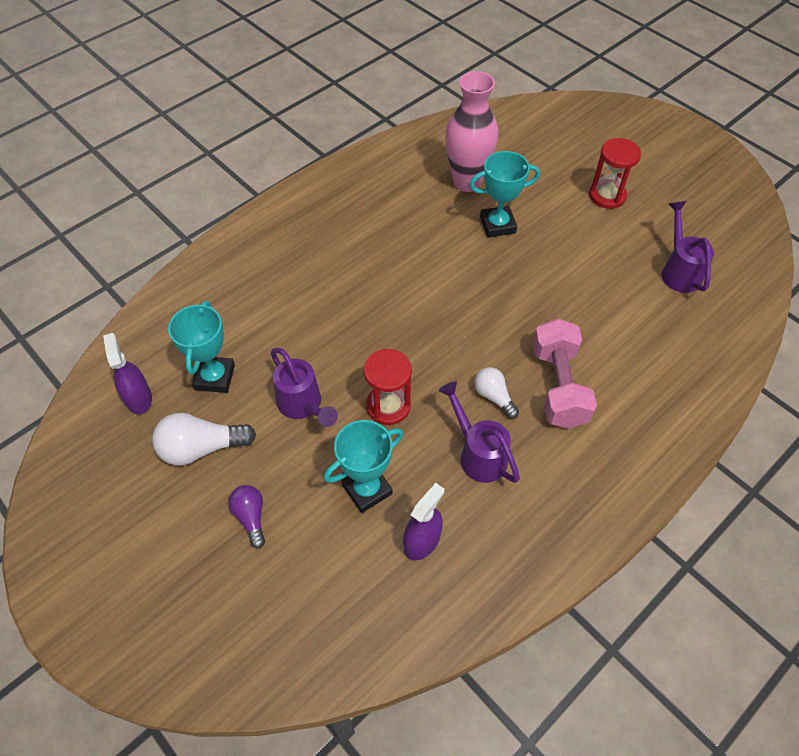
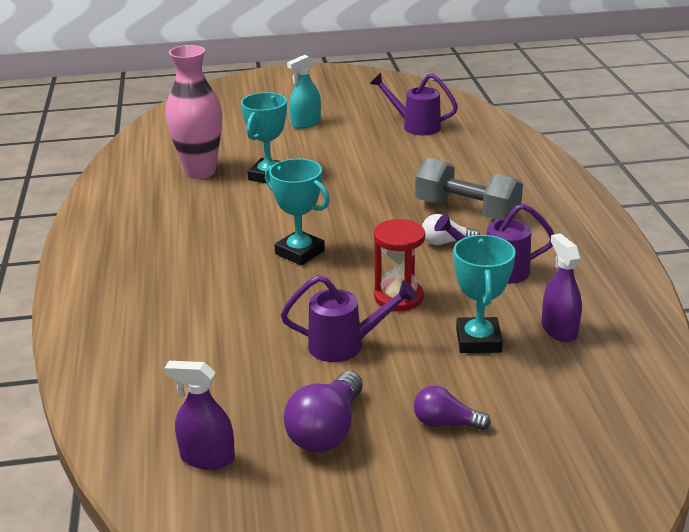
camera: 55 degrees left, 25 degrees down
white light bulb [152,413,256,466] -> purple light bulb [283,371,363,452]
turquoise trophy [168,301,235,393] -> turquoise trophy moved to [265,159,330,265]
pink dumbbell [533,318,597,429] -> grey dumbbell [415,158,523,220]
red hourglass [589,138,641,209] -> turquoise spray bottle [287,55,321,129]

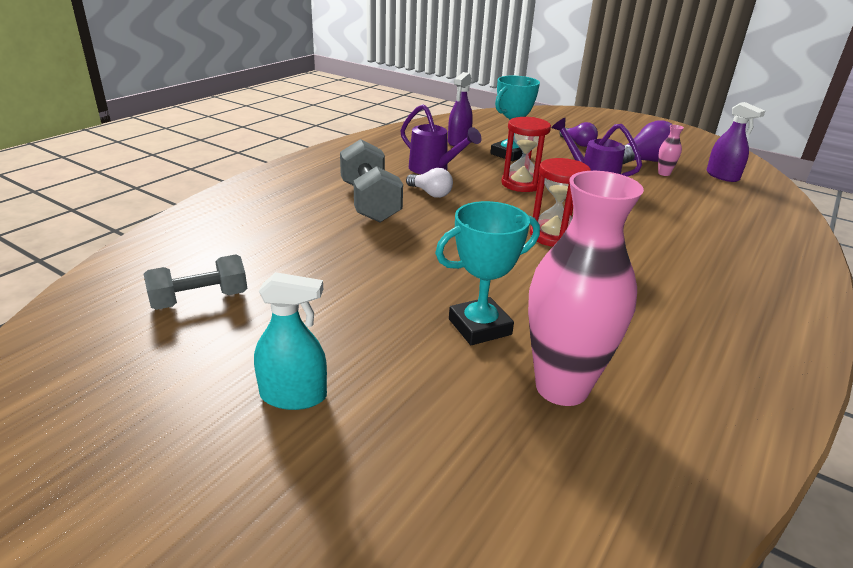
camera: 140 degrees left, 0 degrees up
turquoise trophy [265,159,330,265] -> red hourglass [530,158,591,247]
purple watering can [370,73,458,135] -> grey dumbbell [144,255,247,310]
none -> pink vase [658,125,684,176]

